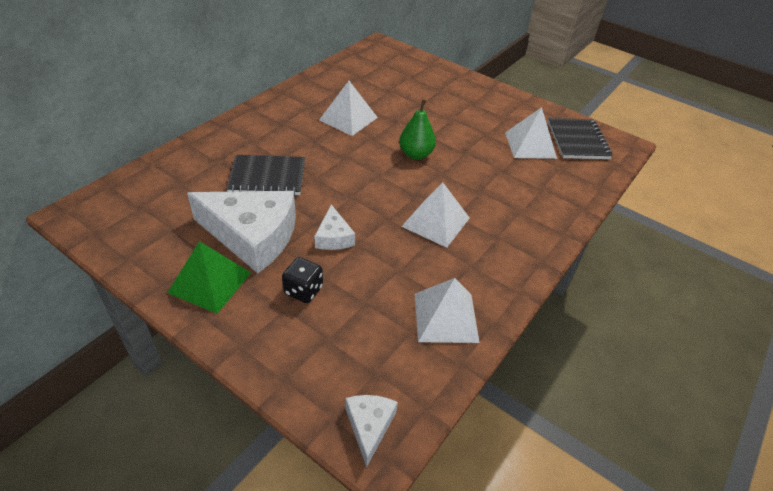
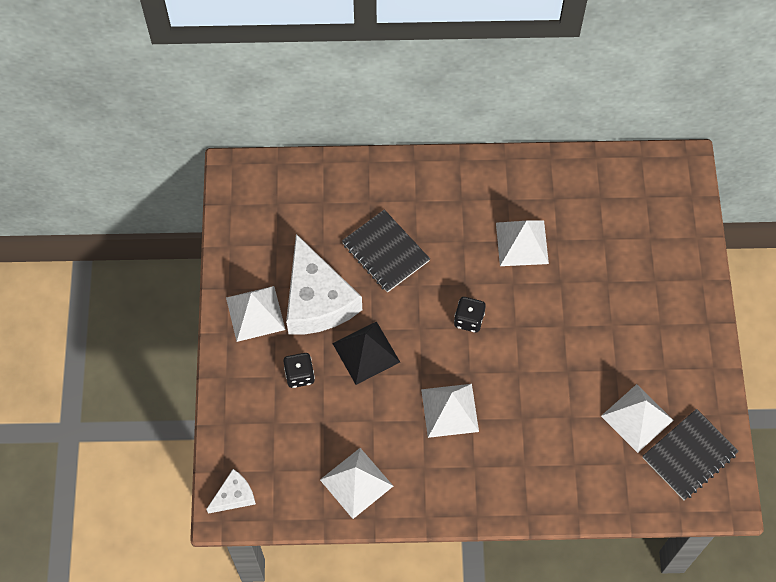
camera: 55 degrees right, 20 degrees up
green pyramid [167,241,251,314] -> white pyramid [226,286,285,342]
white cheese [315,204,355,250] -> black pyramid [332,321,400,385]
green pear [399,99,436,159] -> none
none -> black dice [454,297,486,333]

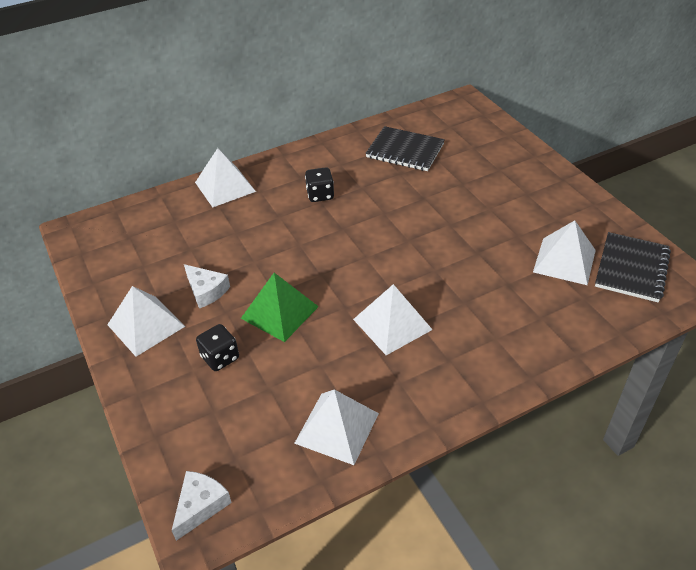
camera: 25 degrees left, 20 degrees down
white cheese [286,234,362,335] -> white cheese [184,264,230,308], size x0.47
black pyramid [332,321,400,385] -> green pyramid [241,273,319,342]
black notebook [342,209,430,292] -> black notebook moved to [365,126,445,171]
black dice [454,297,486,333] -> black dice moved to [305,167,334,202]
white pyramid [496,220,549,266] -> white pyramid moved to [195,148,256,207]

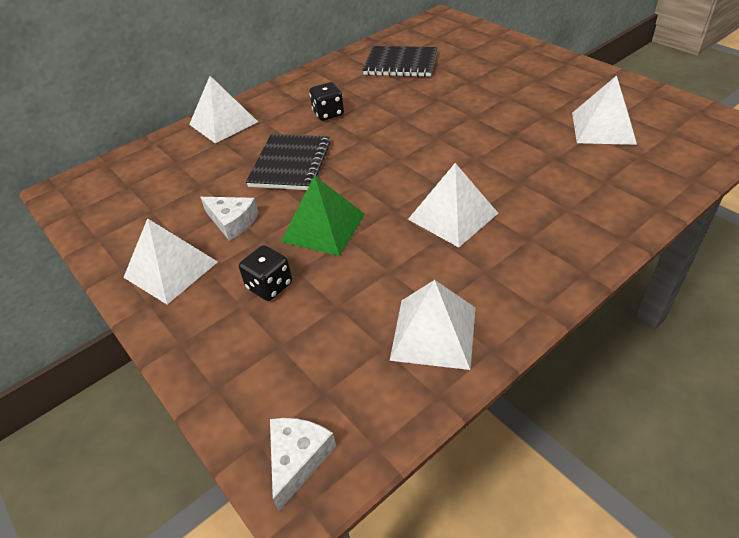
camera: 10 degrees left, 0 degrees up
black notebook [595,232,671,302] -> black notebook moved to [246,134,331,190]

